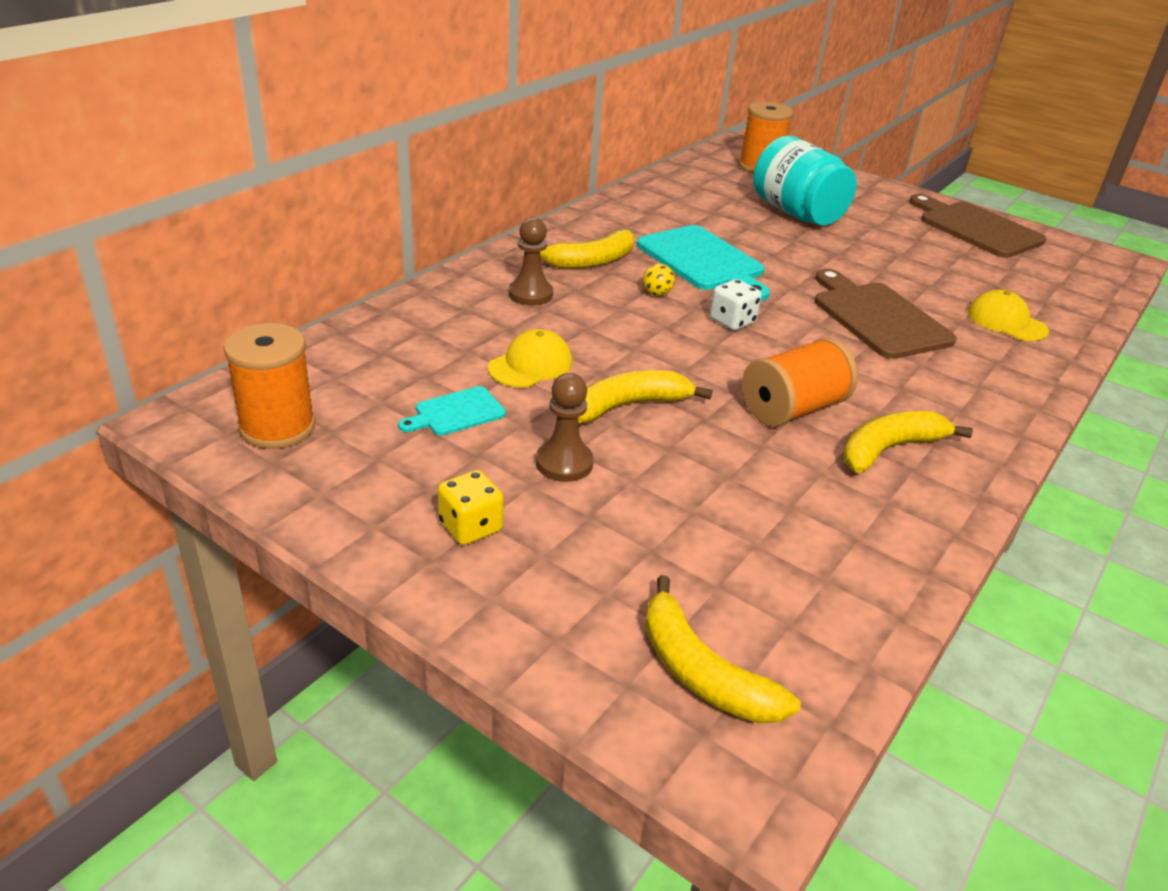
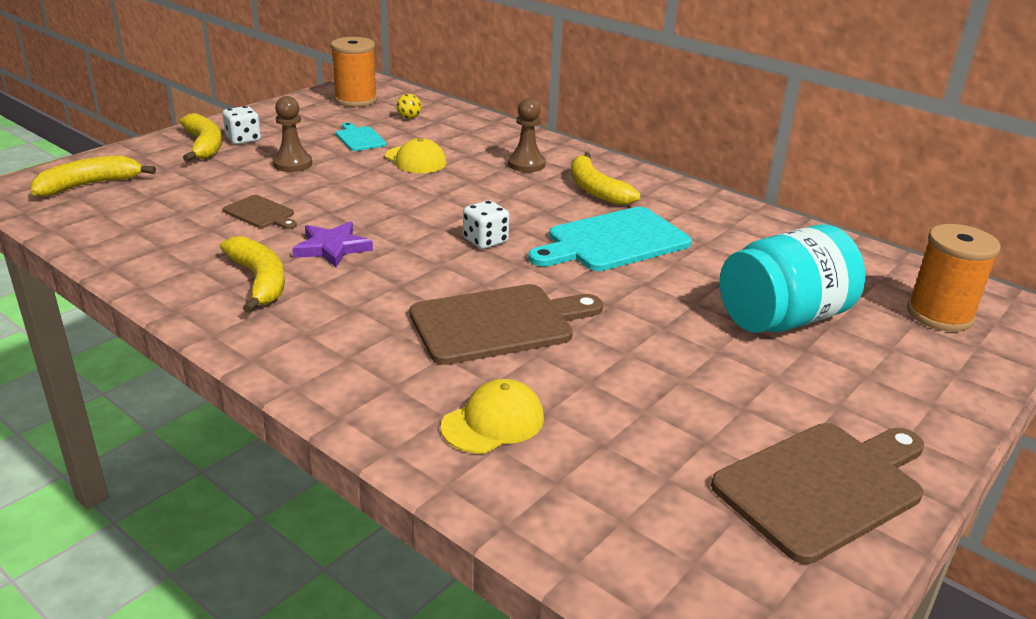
camera: 95 degrees right, 5 degrees down
yellow dice [438,470,504,545] -> white dice [223,106,261,144]
yellow banana [578,370,712,423] -> yellow banana moved to [180,113,222,162]
yellow ball [643,264,675,296] -> yellow ball moved to [397,94,421,119]
orange spool [742,338,858,427] -> purple star [292,221,373,267]
none -> brown cutting board [223,195,297,229]

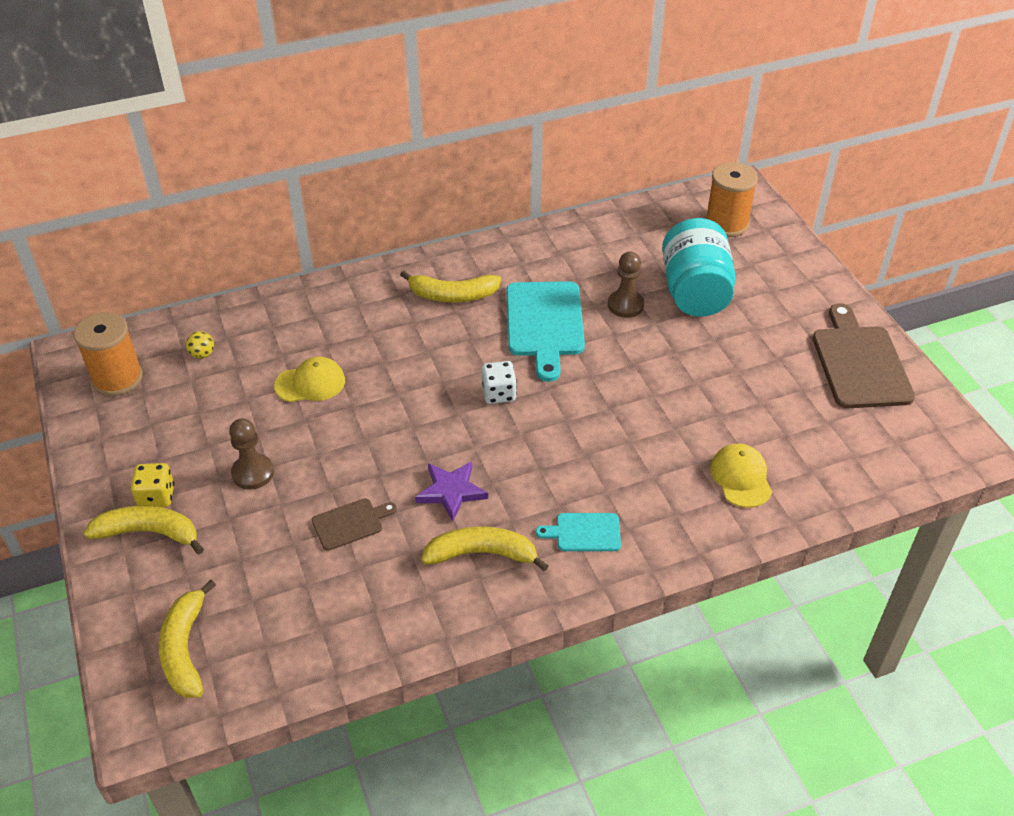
camera: 60 degrees left, 15 degrees up
white dice [223,106,261,144] -> yellow dice [131,463,174,507]
turquoise cutting board [336,122,387,151] -> turquoise cutting board moved to [536,513,621,551]
brown cutting board [409,284,603,365] -> none
brown pawn [508,98,546,172] -> brown pawn moved to [608,252,644,318]

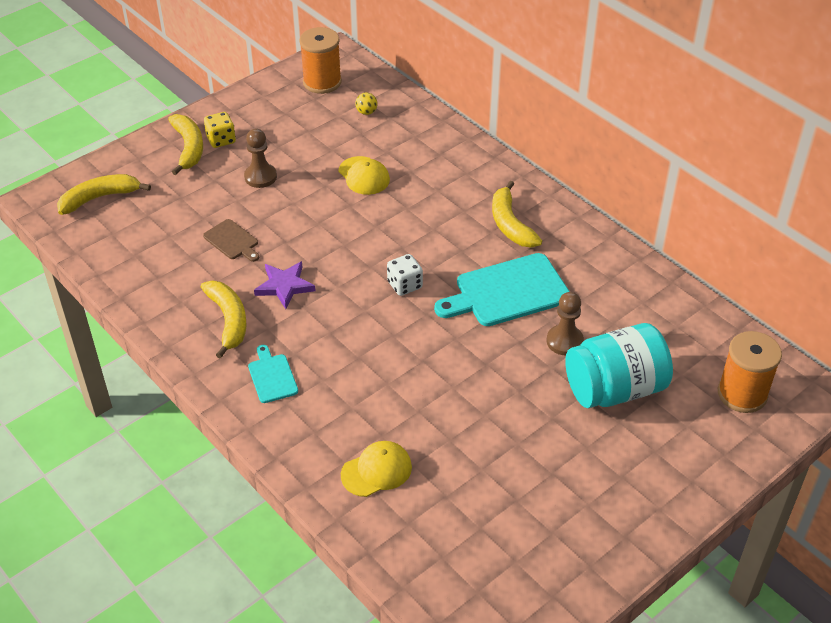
camera: 70 degrees right, 0 degrees up
brown cutting board [813,303,915,408] -> none

